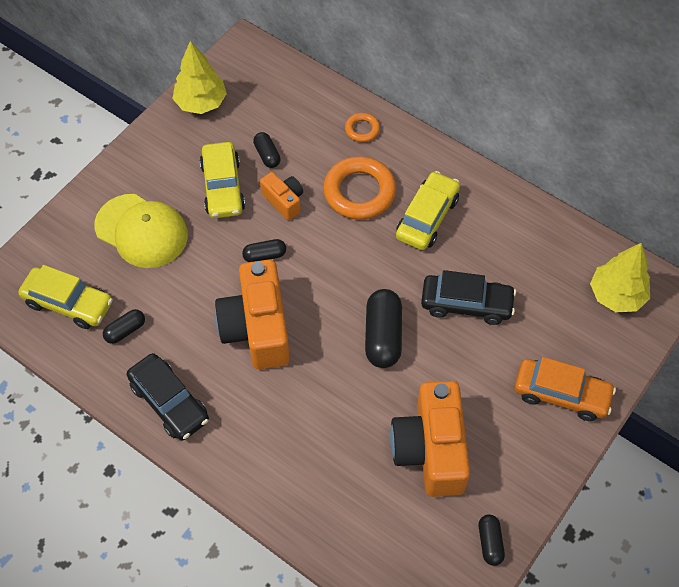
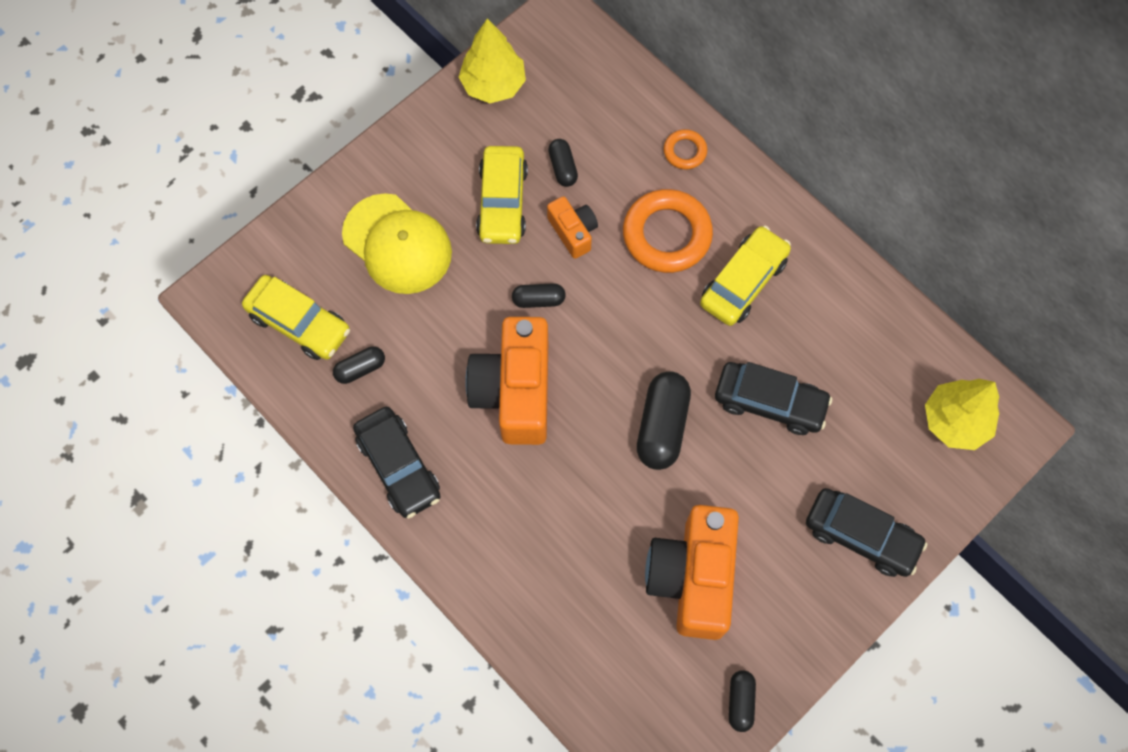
camera: 10 degrees right, 10 degrees up
orange car [514,357,616,421] -> black car [806,488,927,577]

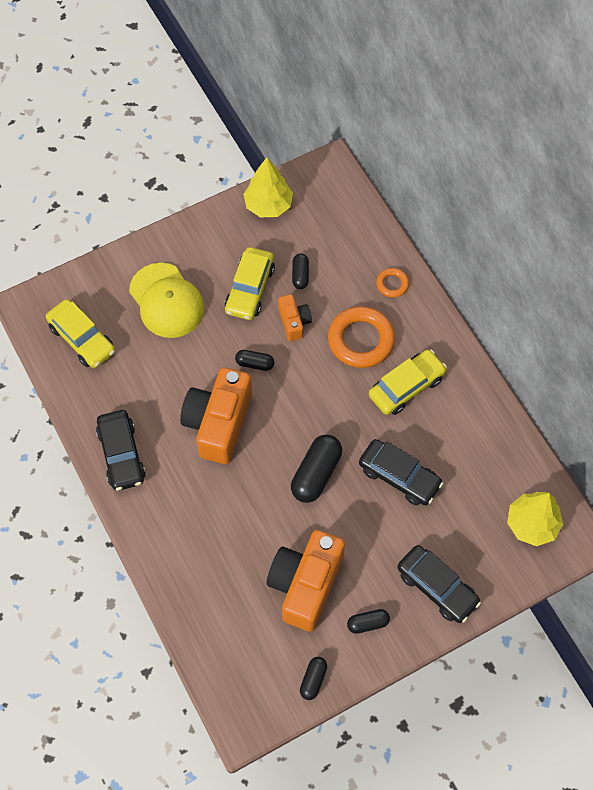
camera: 15 degrees right, 5 degrees down
black capsule [333,346,385,384] -> black capsule moved to [347,609,390,634]

